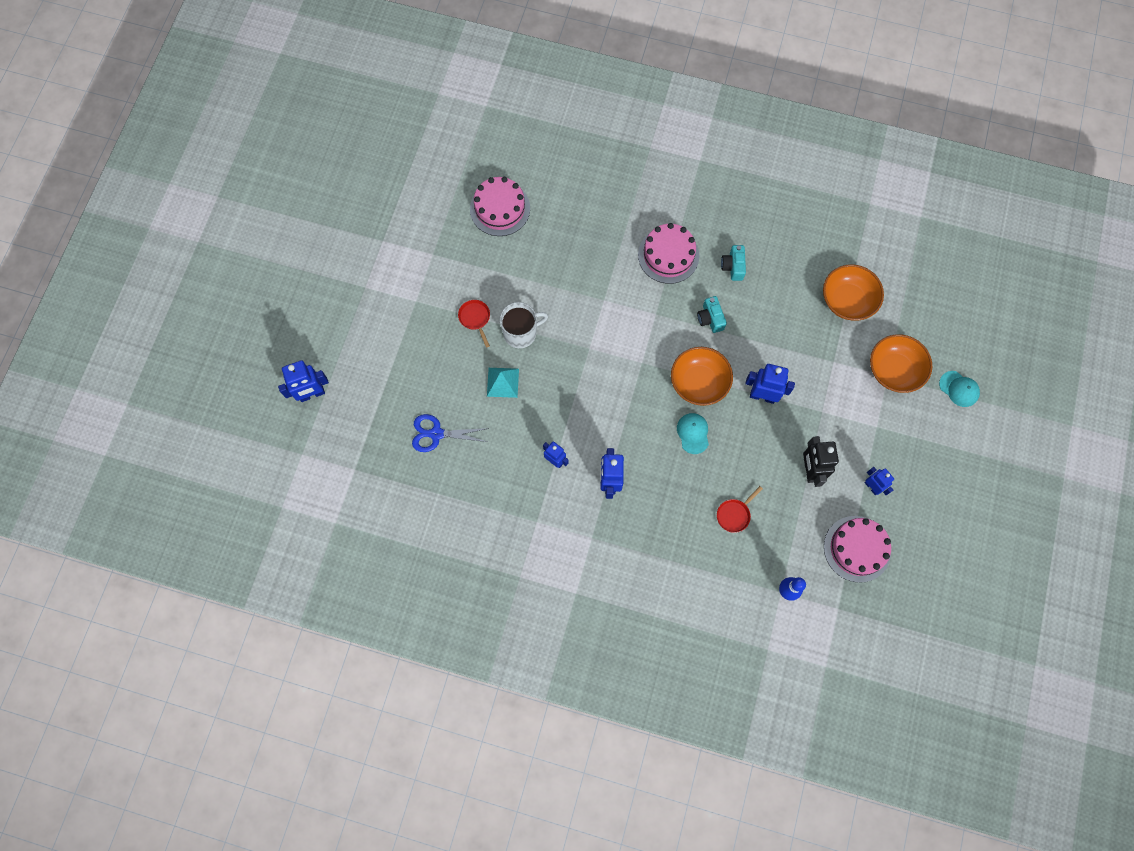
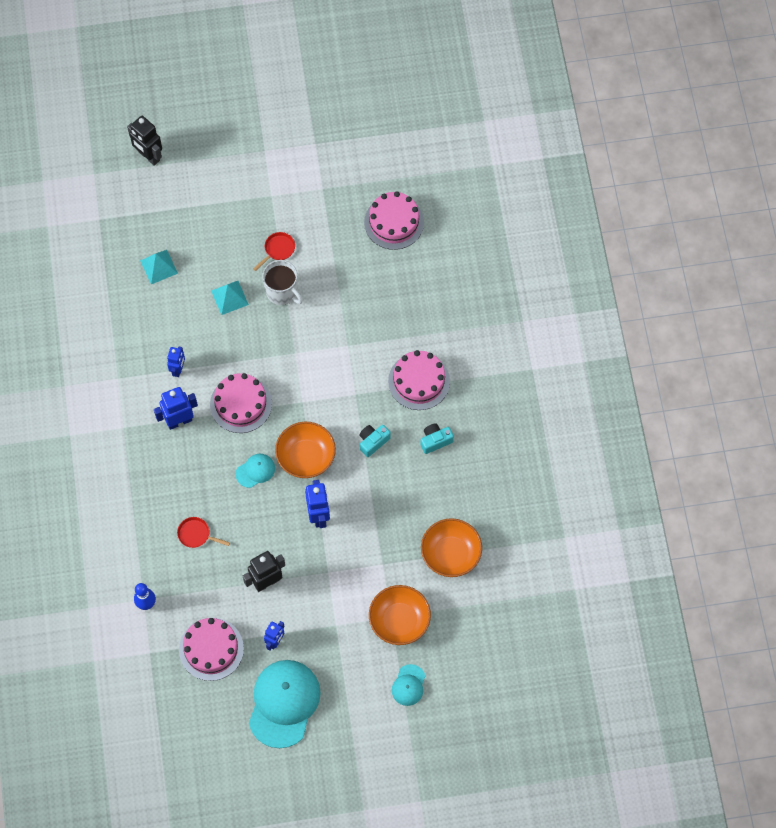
camera: 65 degrees right, 5 degrees down
blue robot [278,360,329,402] -> black robot [127,116,162,166]
blue scissors [412,414,489,452] -> turquoise pyramid [140,250,178,284]
none -> pink cake [210,373,272,433]
none -> turquoise cap [249,660,321,748]

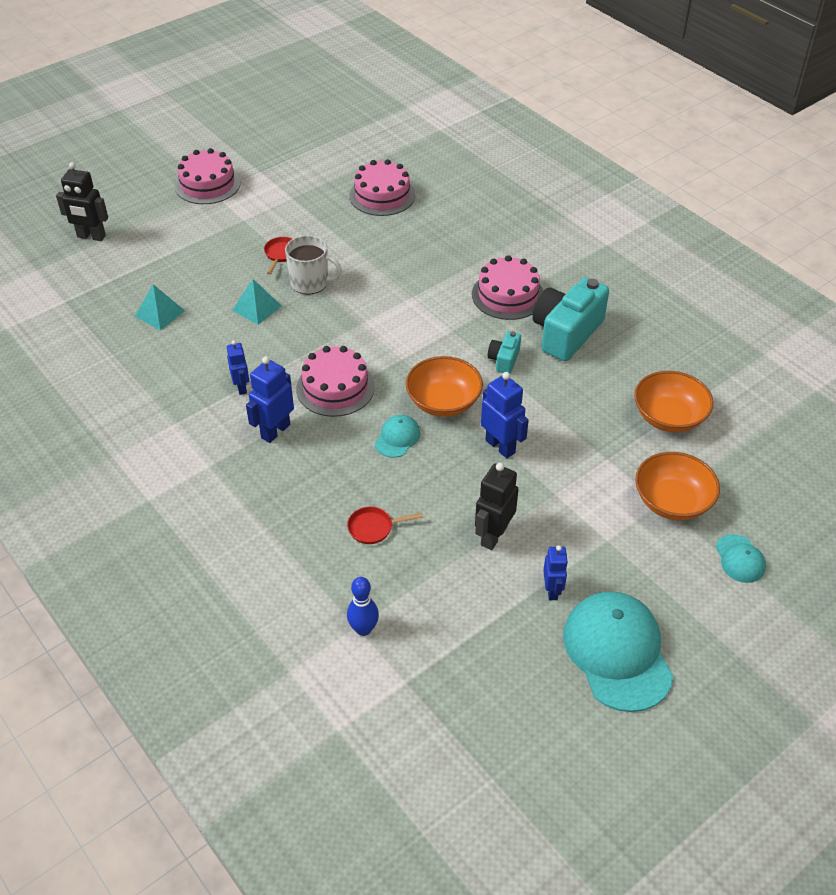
camera: 30 degrees left, 20 degrees down
pink cake [179,618,244,681] -> pink cake moved to [175,148,241,204]
turquoise camera [420,423,454,454] -> turquoise camera [532,277,609,361], size x2.05

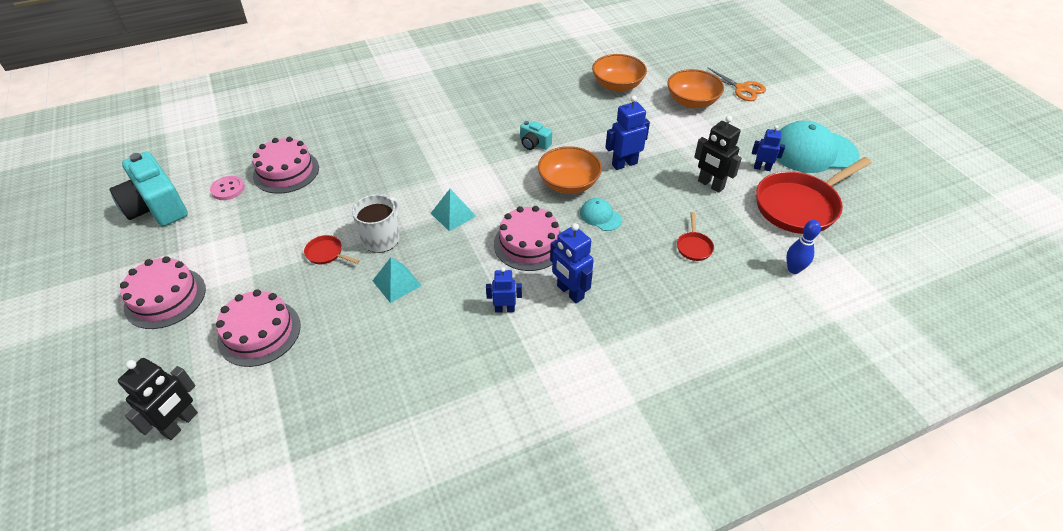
camera: 75 degrees left, 0 degrees up
turquoise pyramid [135,284,185,330] -> turquoise pyramid moved to [431,189,476,231]
pink cake [472,255,543,320] -> pink cake moved to [216,289,301,367]
turquoise camera [532,277,609,361] -> turquoise camera moved to [109,152,188,226]
turquoise cap [716,534,766,583] -> orange scissors [707,67,766,101]
none -> pink button [210,176,245,200]
none -> red pan [756,157,872,234]

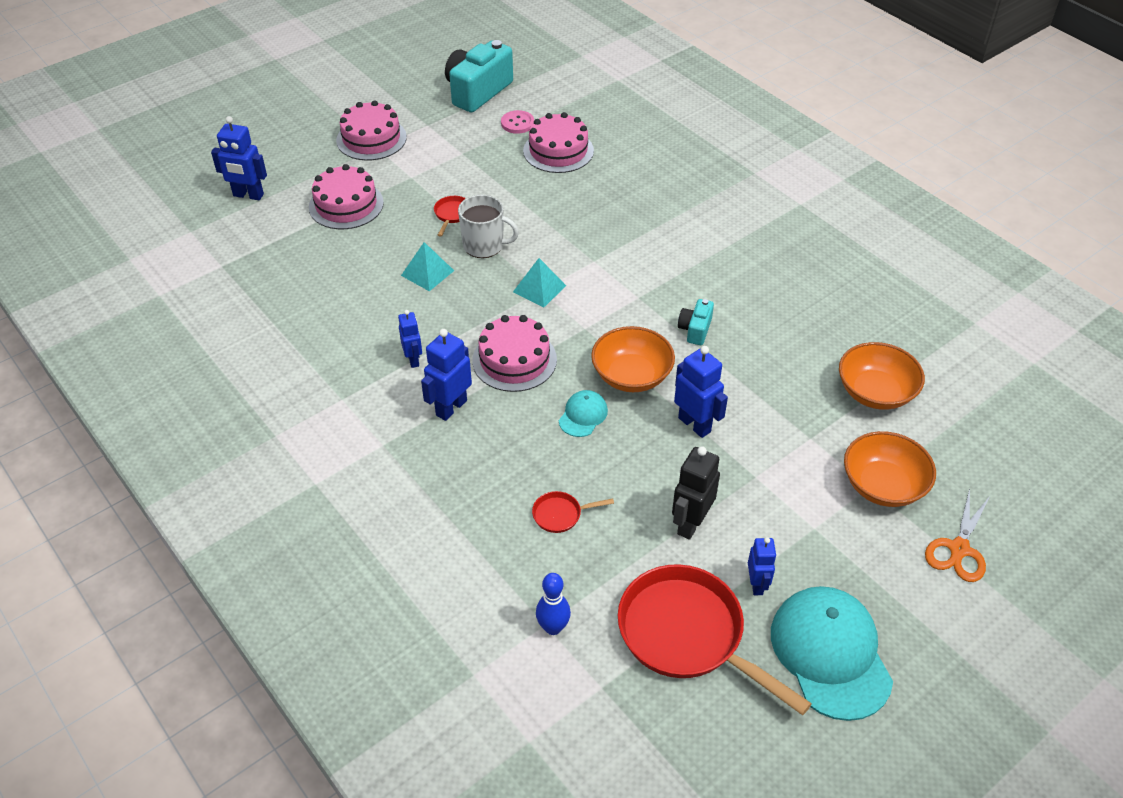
camera: 75 degrees right, 0 degrees up
black robot [118,358,198,440] -> blue robot [211,116,267,200]

